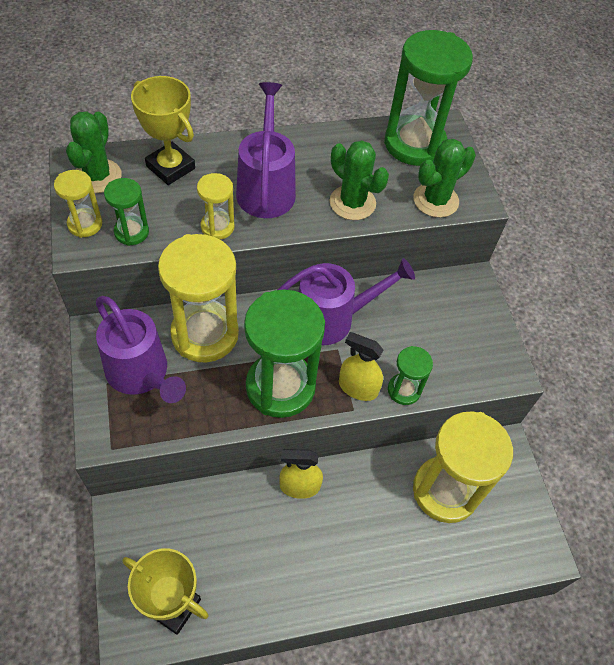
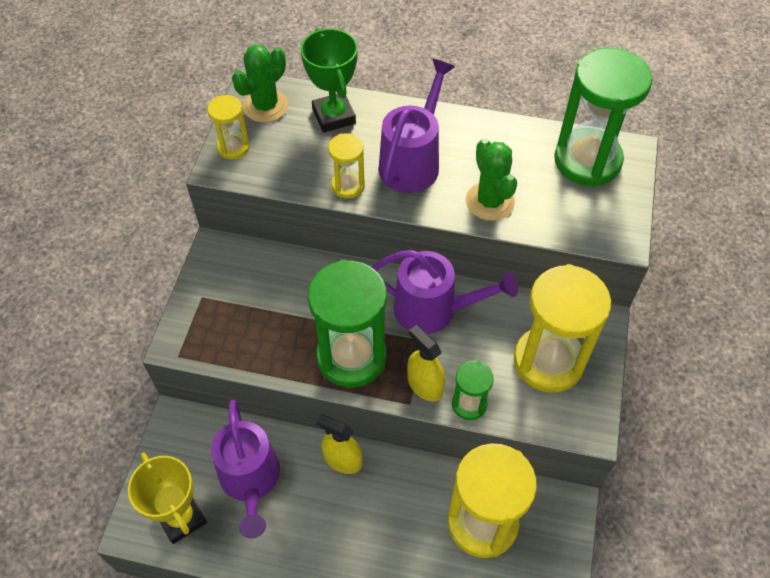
camera: 30 degrees right, 0 degrees up
purple watering can [96,296,186,403] -> purple watering can moved to [211,400,280,539]
green hourglass [104,178,149,246] -> none
yellow trophy [131,76,195,185] -> green trophy [301,29,358,133]
yellow hourglass [158,234,239,362] -> yellow hourglass moved to [514,264,611,393]
green cactus [413,139,476,218] -> none

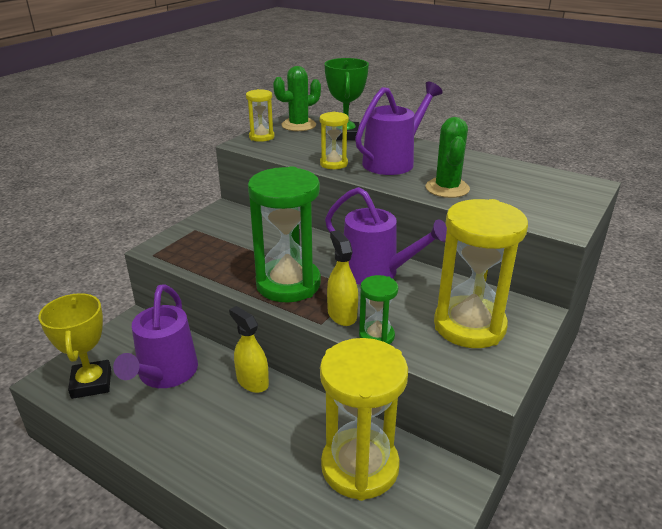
camera: 20 degrees right, 25 degrees down
green hourglass [554,48,652,187] -> none

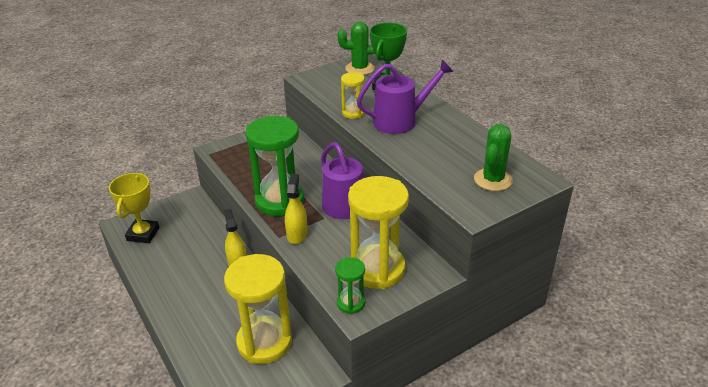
camera: 25 degrees right, 5 degrees up
purple watering can [113,284,198,388] -> none
yellow hourglass [246,89,275,142] -> none
green hourglass [359,275,398,344] -> green hourglass moved to [335,257,365,314]
green cactus [426,117,470,198] -> green cactus moved to [474,124,513,191]

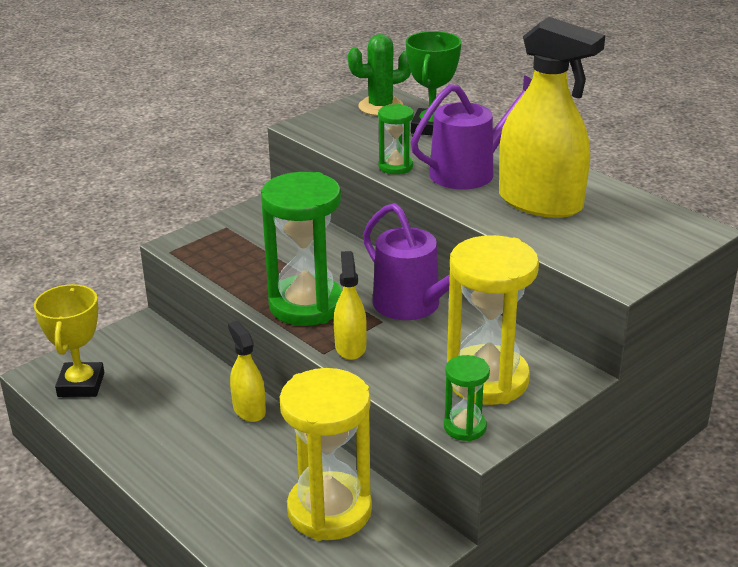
camera: 10 degrees left, 5 degrees down
yellow hourglass [341,72,365,119] -> green hourglass [378,104,414,174]
green cactus [474,124,513,191] -> none
none -> yellow spray bottle [499,17,605,218]

